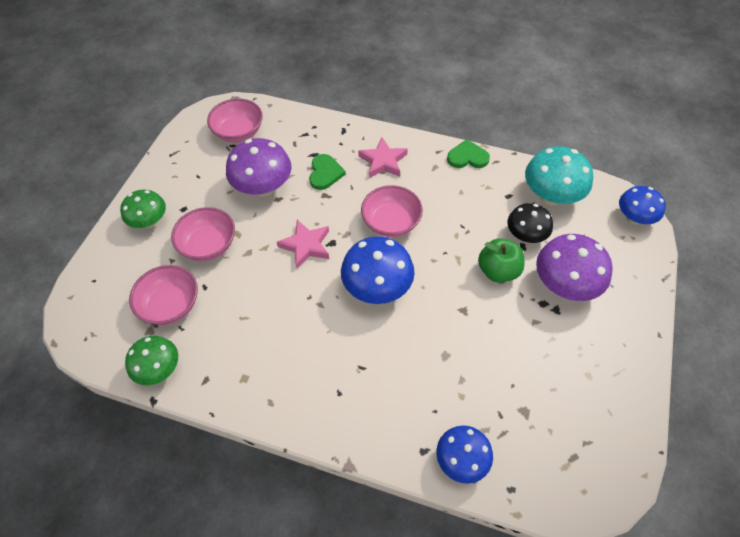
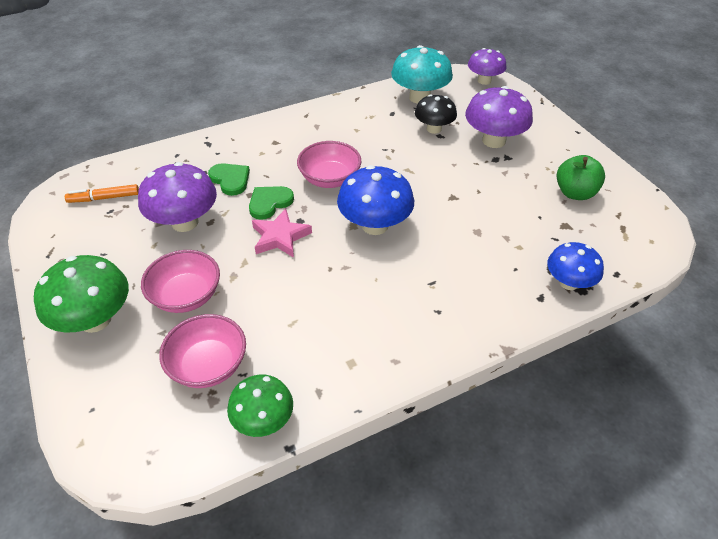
camera: 45 degrees left, 10 degrees down
green mushroom [120,190,166,228] -> green mushroom [34,255,129,333], size x1.53
pink bowl [207,98,263,142] -> orange marker [65,184,139,203]
pink star [358,137,408,178] -> none
green heart [447,139,490,168] -> green heart moved to [249,186,294,220]
green apple [478,238,525,283] -> green apple moved to [557,155,605,200]
blue mushroom [619,186,666,225] -> purple mushroom [468,48,506,85]

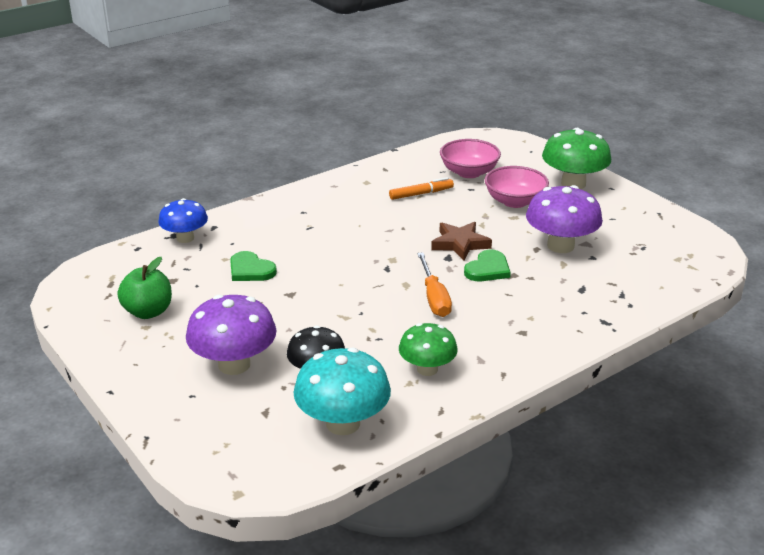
camera: 170 degrees right, 15 degrees down
orange marker [65,184,139,203] -> orange marker moved to [389,177,454,200]
green heart [208,163,250,196] -> green heart moved to [230,251,277,281]
green mushroom [227,375,293,437] -> green mushroom moved to [399,323,458,376]
pink star [252,208,312,258] -> brown star [431,222,492,261]
pink bowl [297,141,361,188] -> orange screwdriver [417,252,452,317]
blue mushroom [337,165,414,235] -> none
purple mushroom [468,48,506,85] -> none

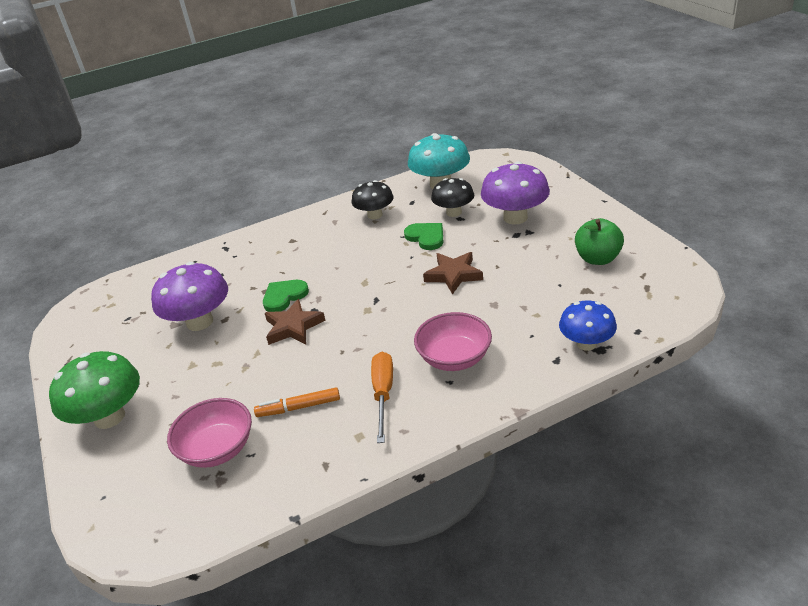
camera: 165 degrees left, 5 degrees up
green heart [230,251,277,281] -> green heart moved to [404,223,444,250]
green mushroom [399,323,458,376] -> black mushroom [352,180,394,220]
orange screwdriver [417,252,452,317] -> orange screwdriver moved to [371,352,393,443]
pink bowl [485,166,549,208] -> pink bowl moved to [414,312,492,371]
none -> brown star [423,252,483,294]

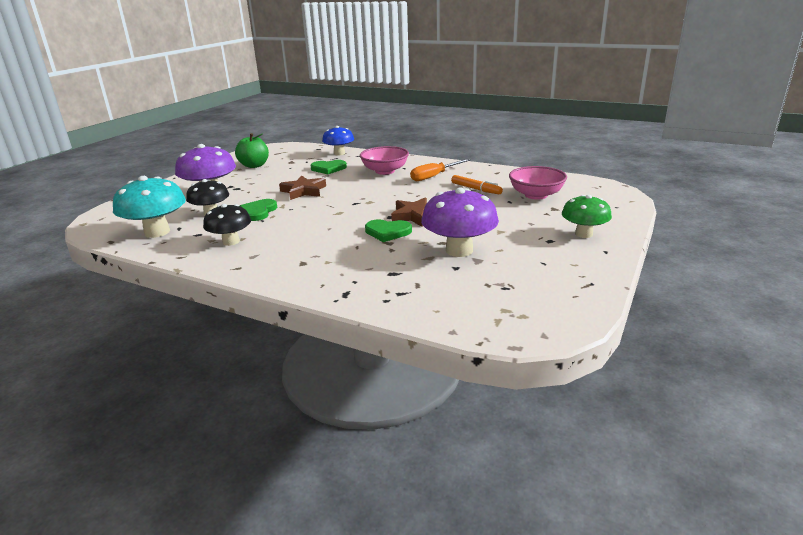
camera: 130 degrees left, 10 degrees down
green mushroom [49,351,140,429] -> green mushroom [562,195,612,238], size x0.66
none -> green heart [310,160,347,174]

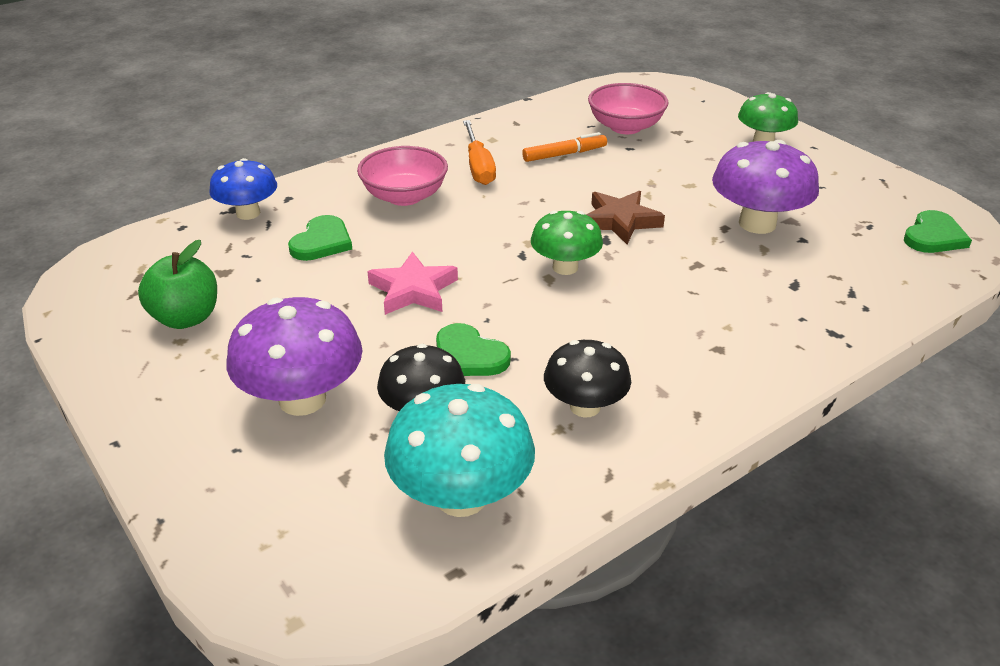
camera: 65 degrees left, 10 degrees up
brown star [279,175,326,200] -> pink star [367,251,458,315]
green heart [365,219,412,242] -> green heart moved to [904,210,972,253]
none -> green mushroom [531,210,603,275]

